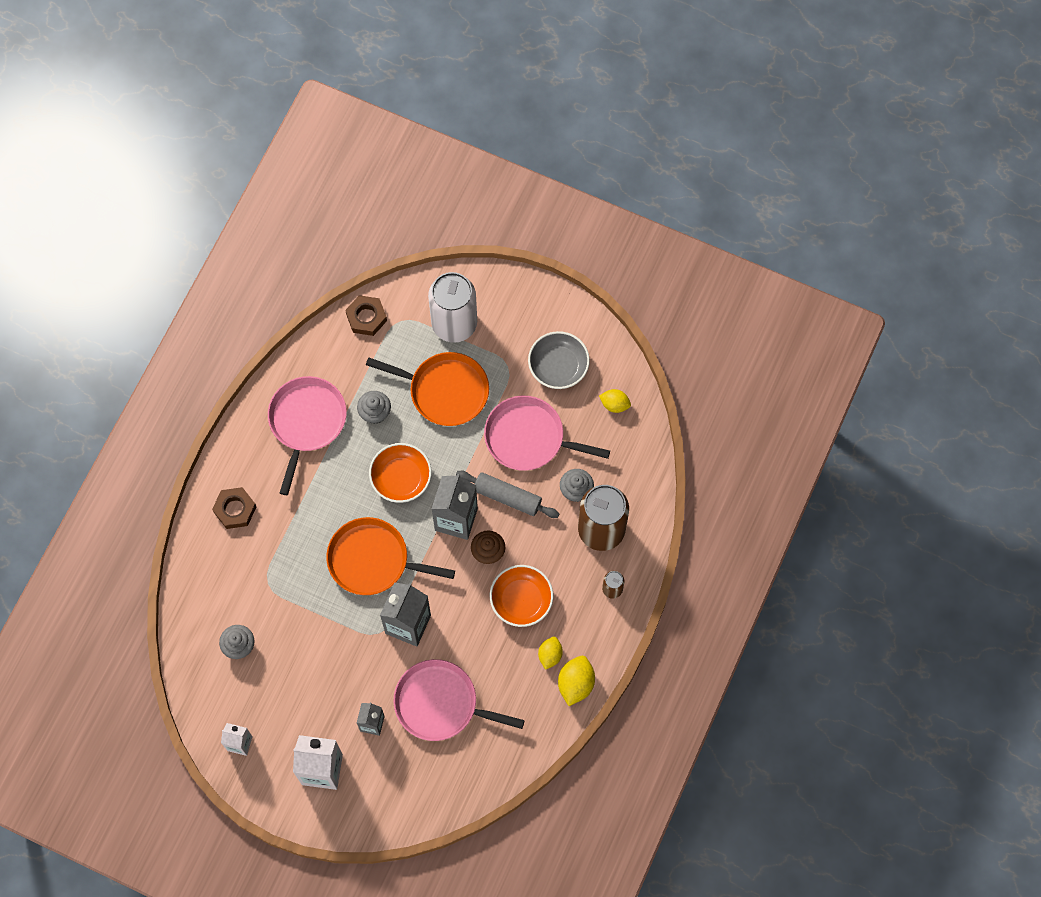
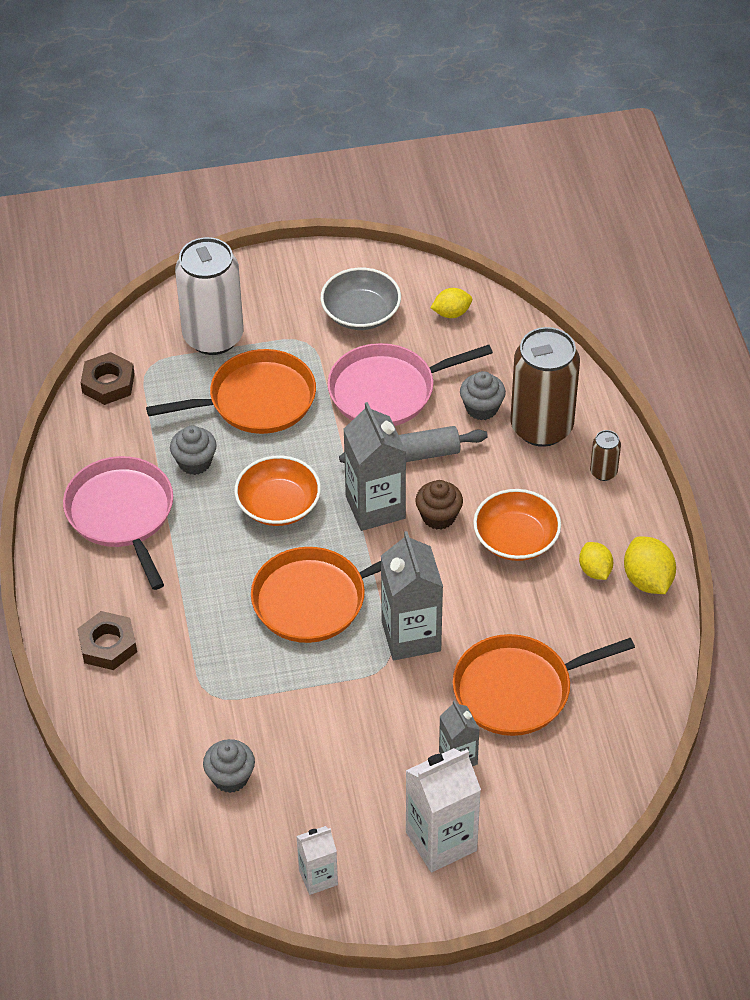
camera: 35 degrees left, 20 degrees down
pink pan [393,659,525,741] -> orange pan [453,634,635,736]

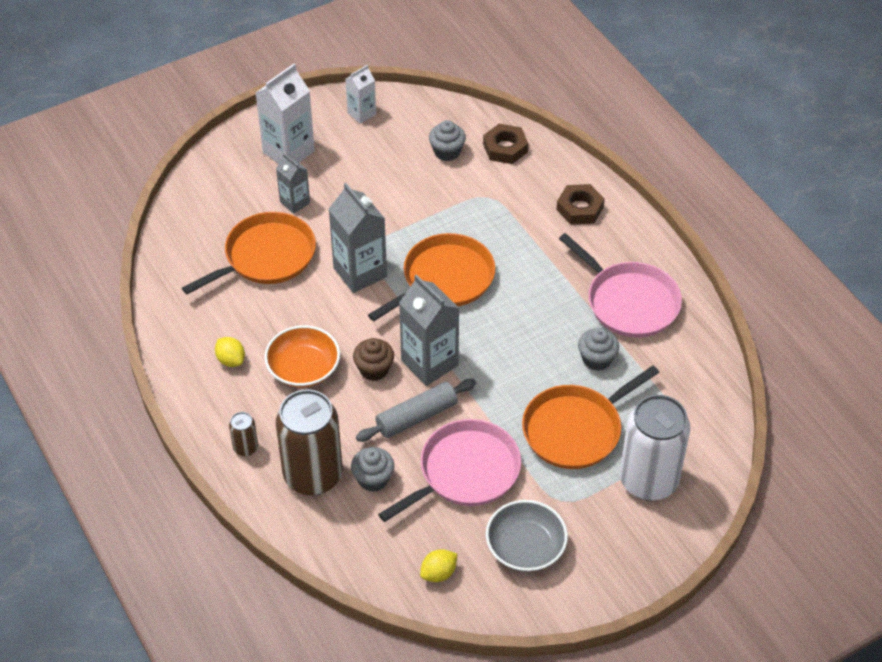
camera: 160 degrees right, 0 degrees up
brown nut [81,352,135,405] -> brown nut moved to [483,124,528,164]
orange bowl [234,456,321,526] -> none
yellow lemon [624,537,676,594] -> none

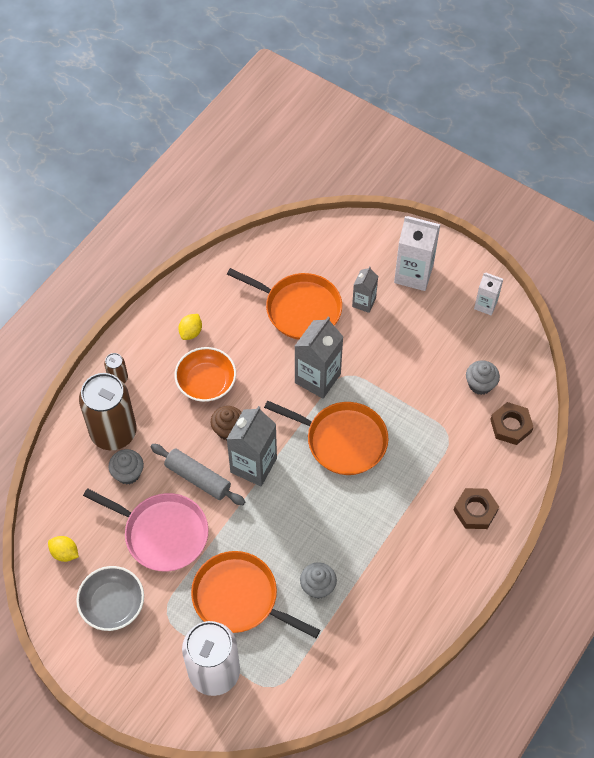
camera: 65 degrees right, 10 degrees up
pink pan [559,233,682,338] -> none

